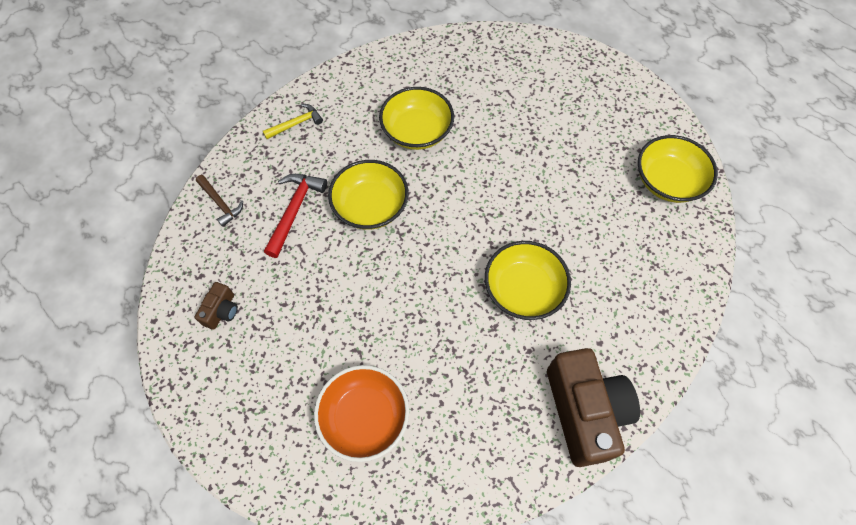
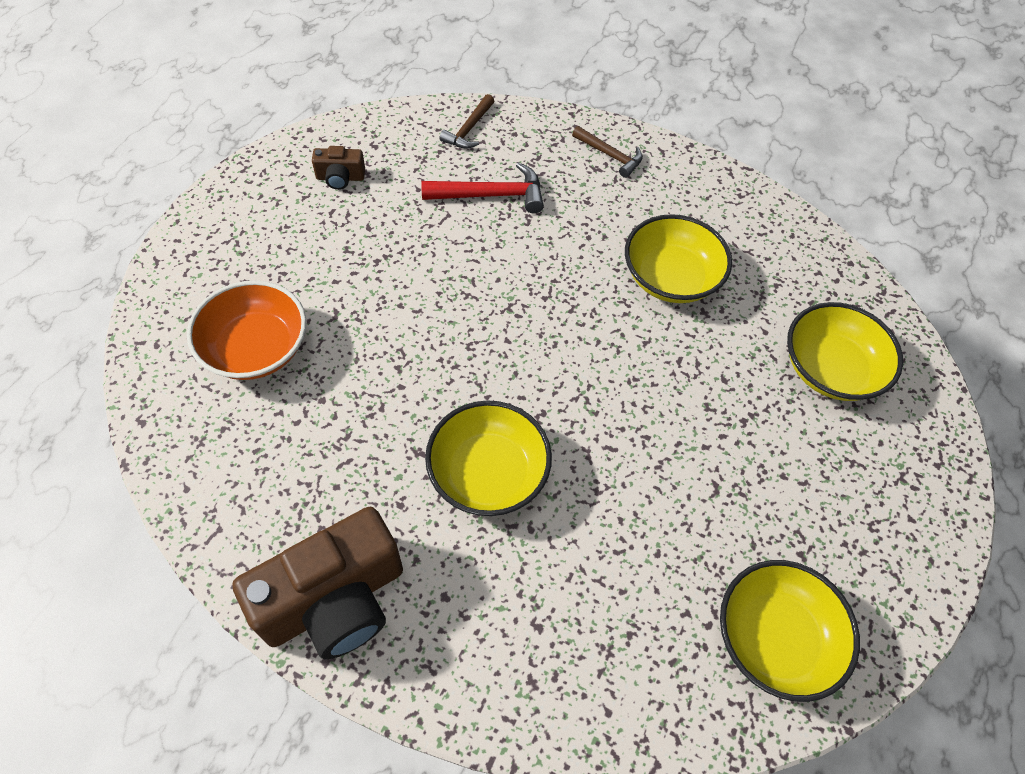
camera: 65 degrees right, 5 degrees down
yellow hammer [263,104,323,139] -> brown hammer [572,126,643,178]
yellow bowl [328,160,409,230] -> yellow bowl moved to [787,302,903,401]

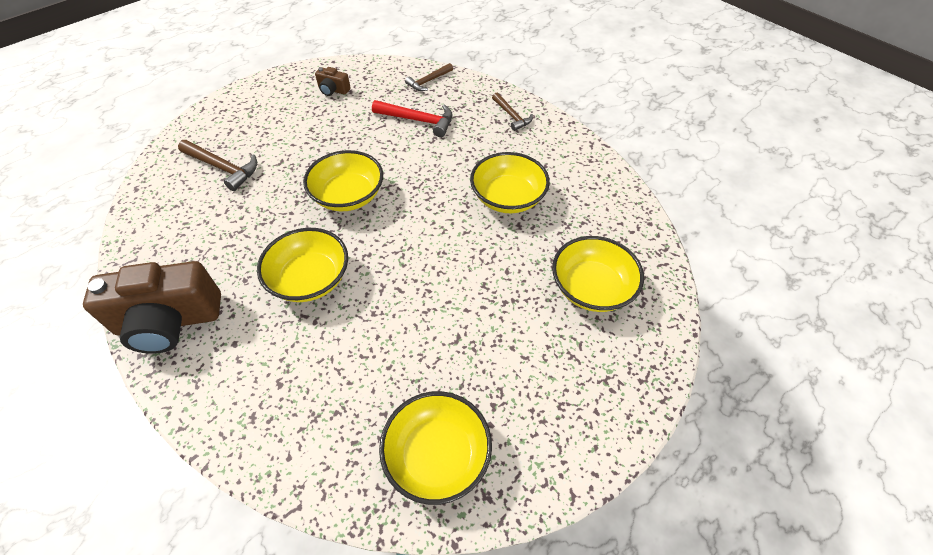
camera: 25 degrees right, 5 degrees down
orange bowl [187,280,306,380] -> brown hammer [178,140,257,191]
none -> yellow bowl [303,150,383,211]

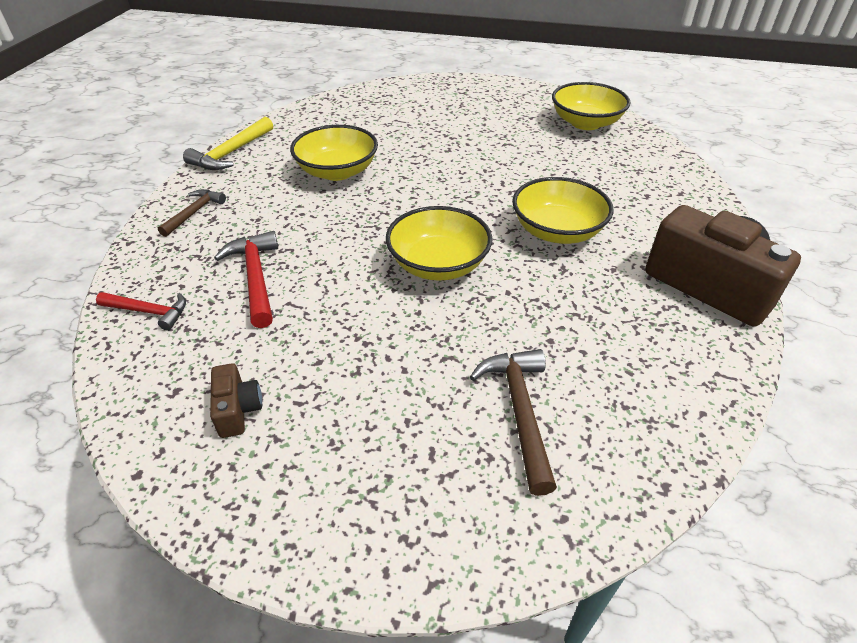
camera: 125 degrees left, 10 degrees down
brown hammer [405,63,453,91] -> red hammer [96,292,186,331]
yellow bowl [552,236,644,312] -> none
none -> yellow hammer [183,117,273,170]

